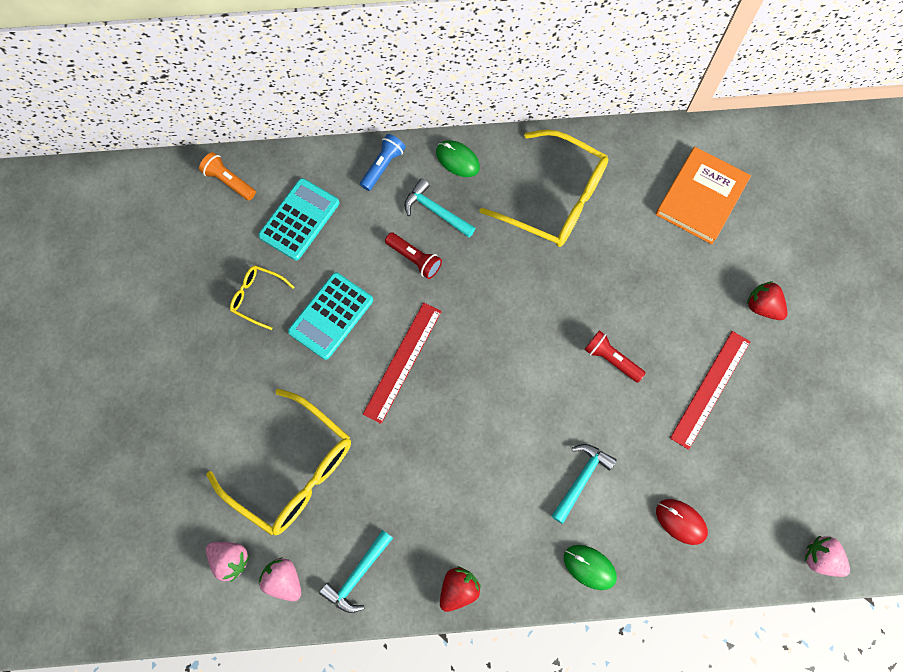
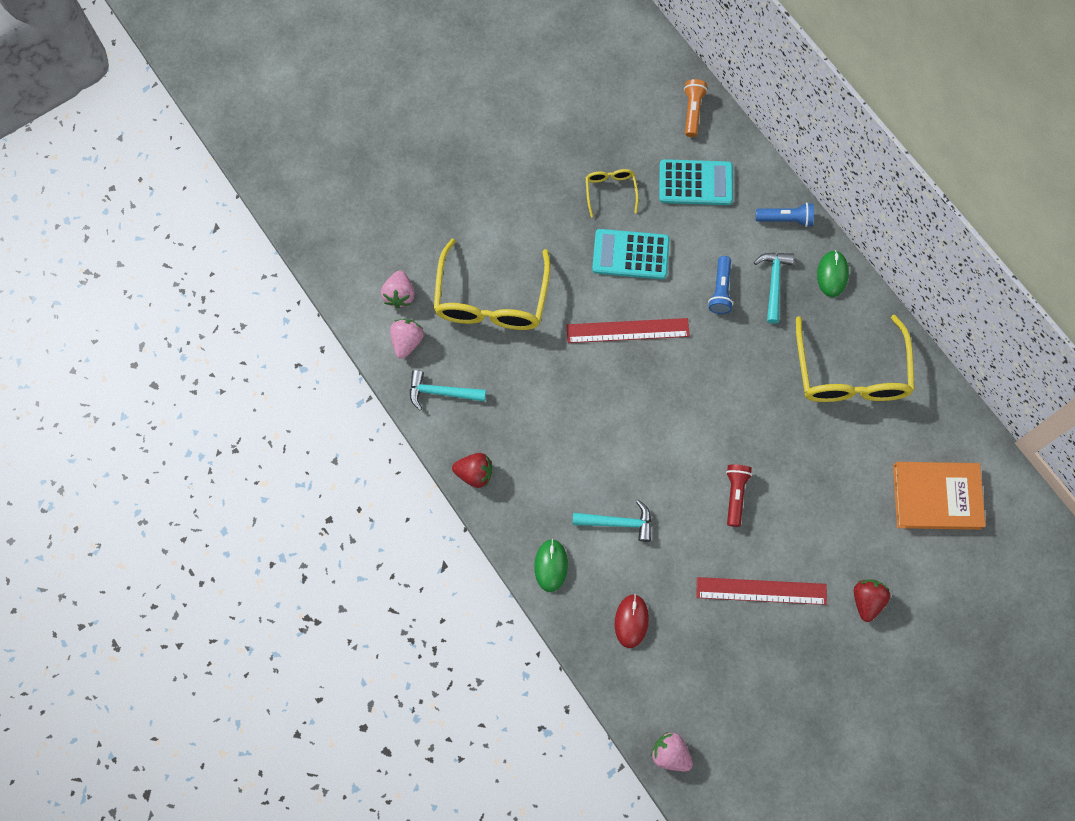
camera: 60 degrees right, 0 degrees up
red flashlight [385,232,442,279] -> blue flashlight [708,256,733,314]
pink strawberry [805,536,850,577] -> pink strawberry turned 60 degrees counterclockwise [651,732,693,771]

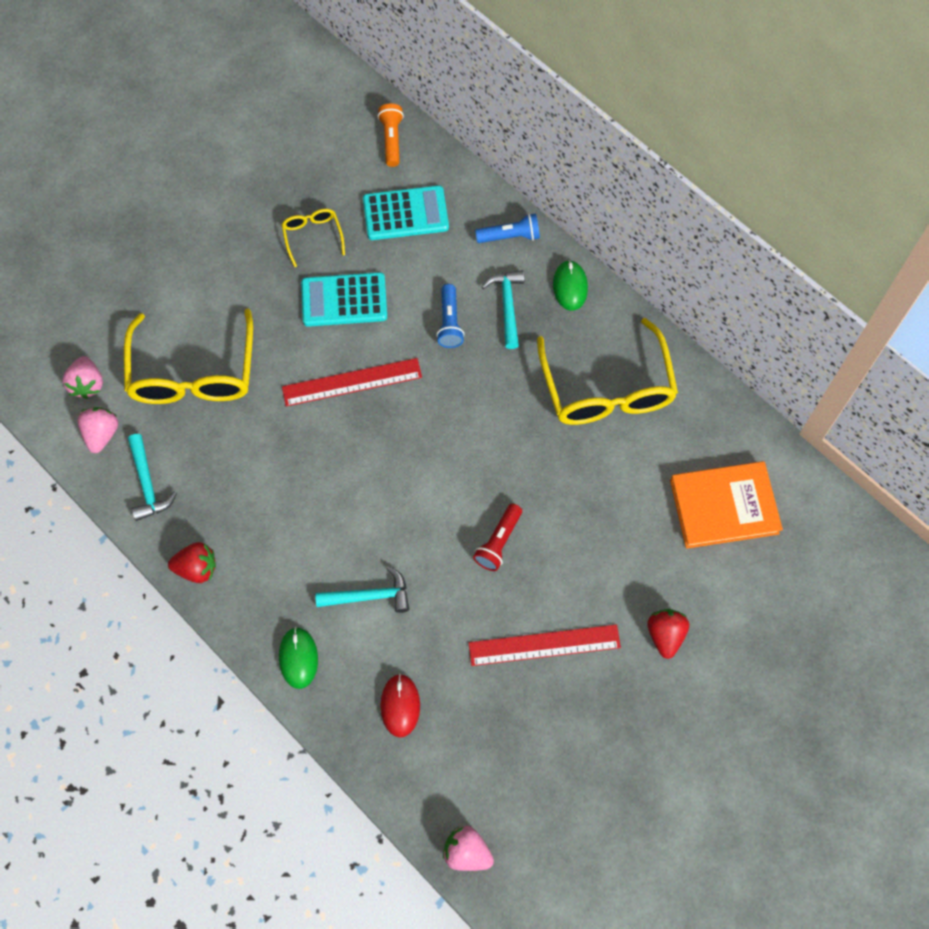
camera: 10 degrees left, 5 degrees down
turquoise hammer [410,370,486,411] -> turquoise hammer turned 105 degrees counterclockwise [128,434,177,521]
red flashlight [726,465,752,527] -> red flashlight turned 150 degrees counterclockwise [473,504,522,571]

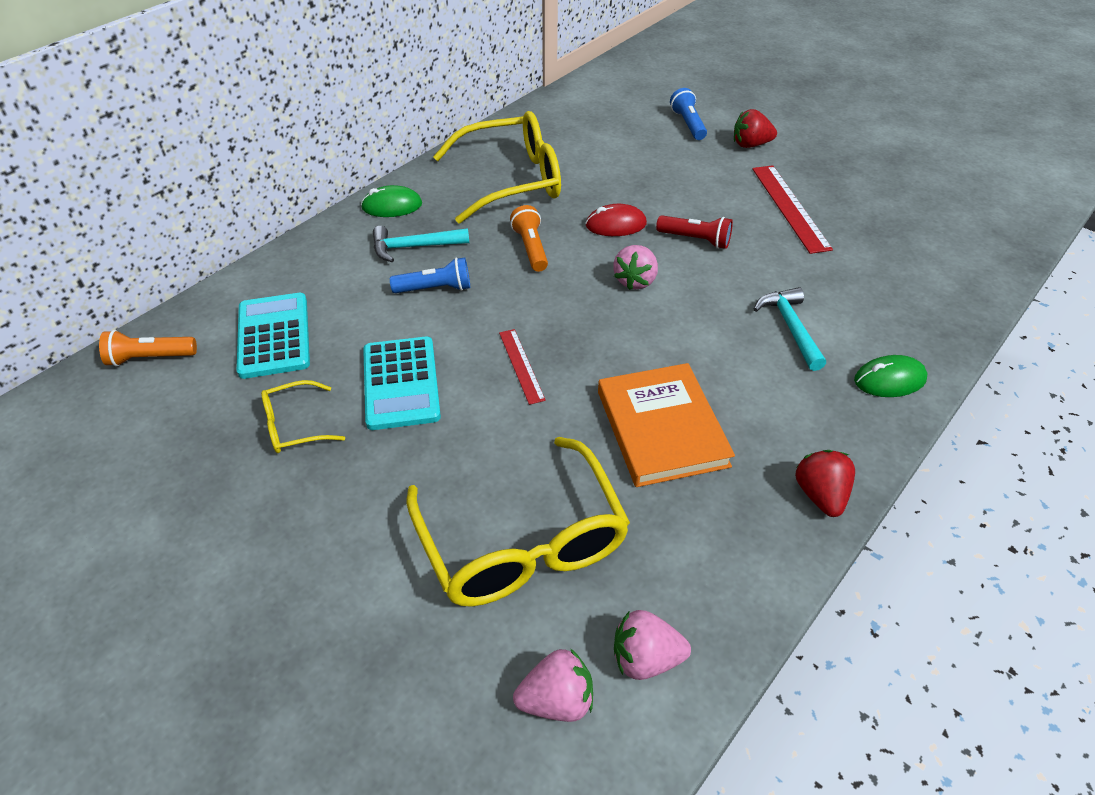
camera: 95 degrees left, 20 degrees down
yellow glasses [124,309,253,404] -> yellow glasses turned 75 degrees clockwise [407,437,630,607]
turquoise hammer [128,434,177,521] -> none
red ruler [282,358,422,407] -> red ruler [499,329,546,405], size x0.59
red mouse [380,673,420,738] -> red mouse moved to [586,204,647,236]
pink strawberry [443,826,494,871] -> pink strawberry moved to [613,245,658,290]
blue flashlight [475,214,540,243] -> blue flashlight moved to [670,88,707,140]
orange book [670,461,783,549] -> orange book moved to [598,363,735,487]
none -> orange flashlight [510,205,548,272]

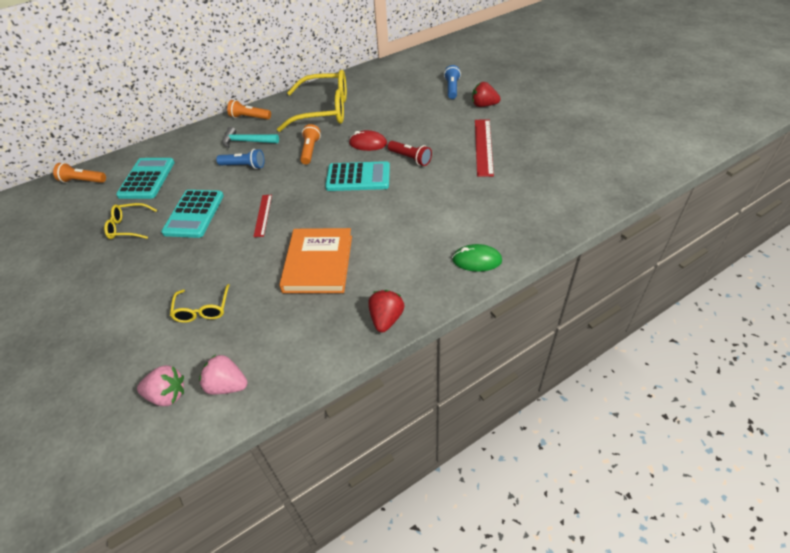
camera: 20 degrees right, 0 degrees up
green mouse [361,185,422,217] -> orange flashlight [227,100,271,120]
yellow glasses [407,437,630,607] -> yellow glasses [170,284,230,323], size x0.47
pink strawberry [613,245,658,290] -> turquoise calculator [325,161,390,191]
turquoise hammer [754,287,826,371] -> none

